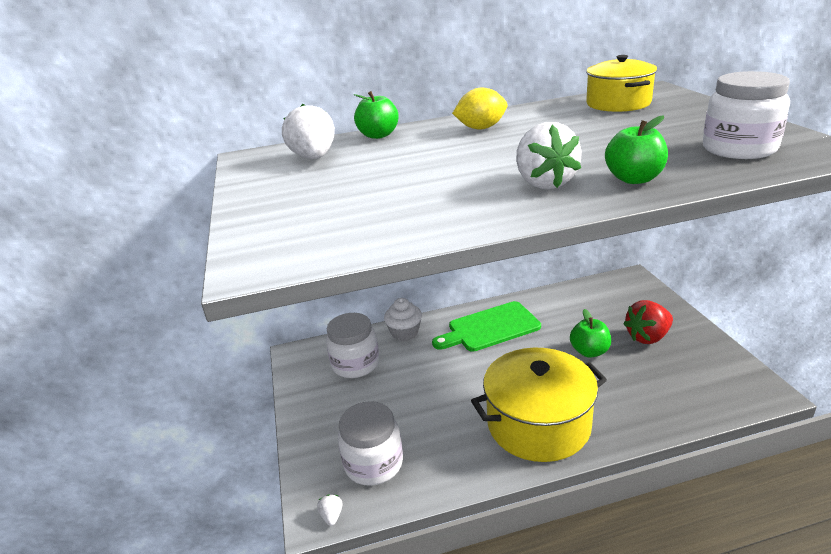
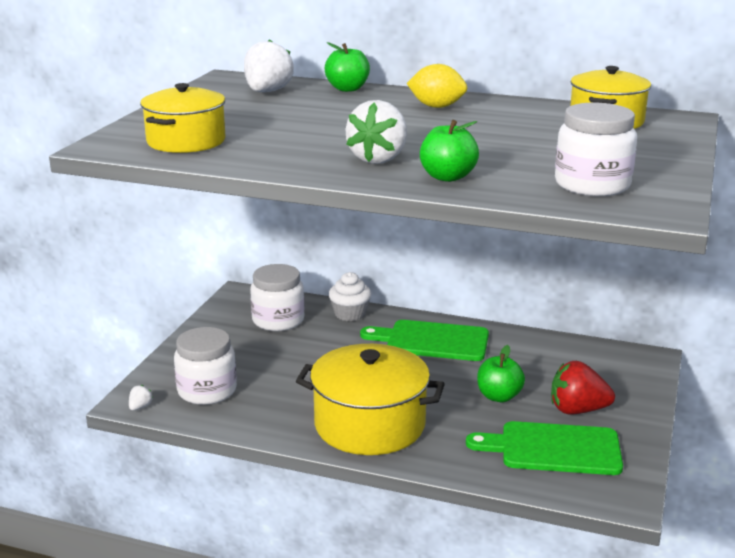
camera: 30 degrees right, 5 degrees down
none -> yellow pot [140,83,225,153]
none -> green cutting board [466,421,623,475]

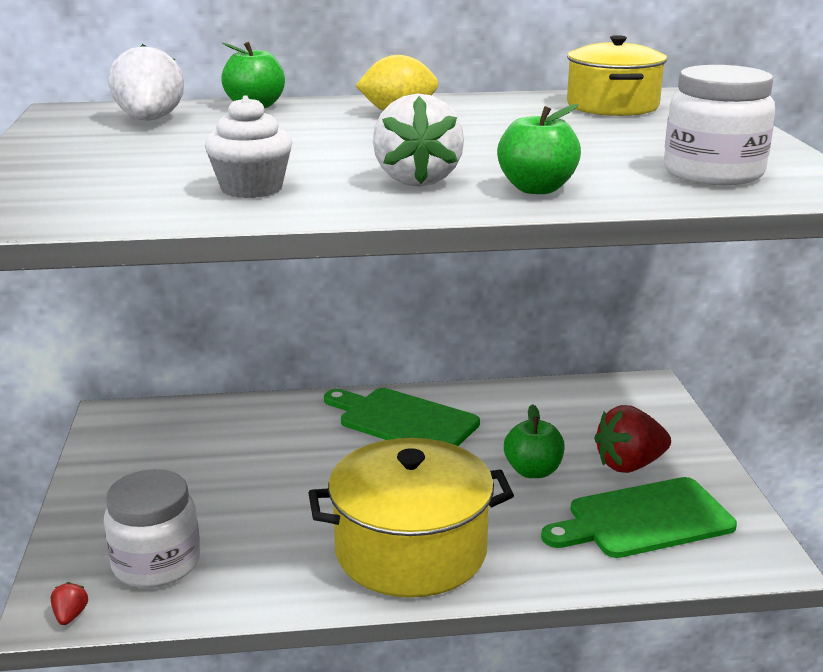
camera: 25 degrees left, 0 degrees up
white strawberry [129,385,153,411] -> red strawberry [51,582,88,625]
yellow pot [140,83,225,153] -> none
white jar [250,264,305,331] -> none
white cupcake [329,272,371,321] -> white cupcake moved to [205,95,292,198]
green cutting board [360,320,489,361] -> green cutting board turned 45 degrees clockwise [324,388,480,446]

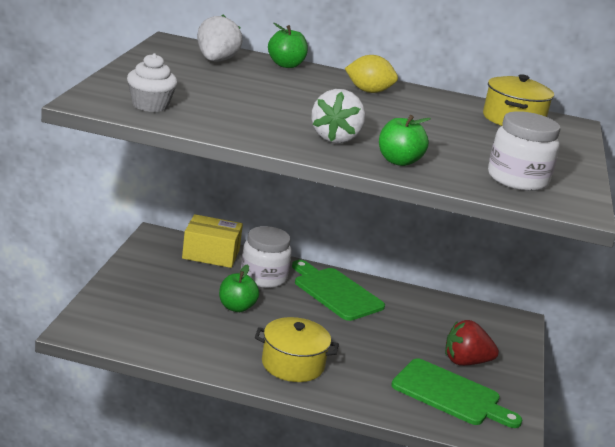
camera: 15 degrees right, 0 degrees up
red strawberry [51,582,88,625] -> none
white jar [104,469,200,588] -> white jar moved to [241,226,292,288]
white cupcake [205,95,292,198] -> white cupcake moved to [127,53,178,112]
yellow pot [308,438,514,598] -> yellow pot [255,317,339,382], size x0.66
green apple [504,404,565,478] -> green apple moved to [219,264,259,312]
green cutting board [541,477,737,558] -> green cutting board turned 150 degrees counterclockwise [391,358,522,428]
none -> yellow box [182,214,243,268]

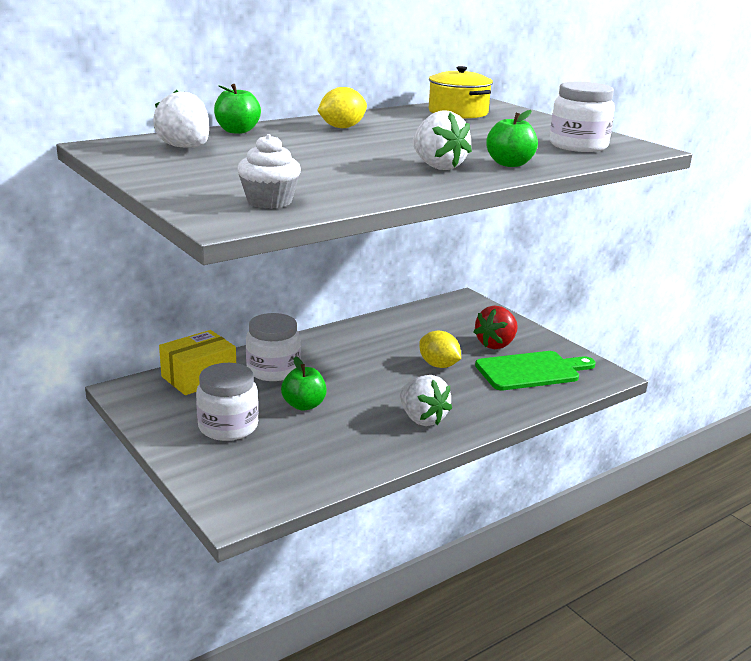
camera: 45 degrees left, 0 degrees up
yellow pot [255,317,339,382] -> white strawberry [400,375,452,426]
green cutting board [292,260,385,321] -> none
none -> white jar [196,363,259,441]
none -> yellow lemon [419,331,461,368]

